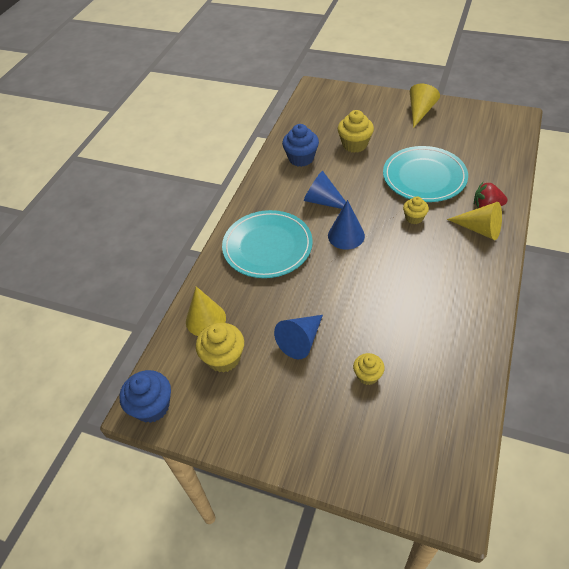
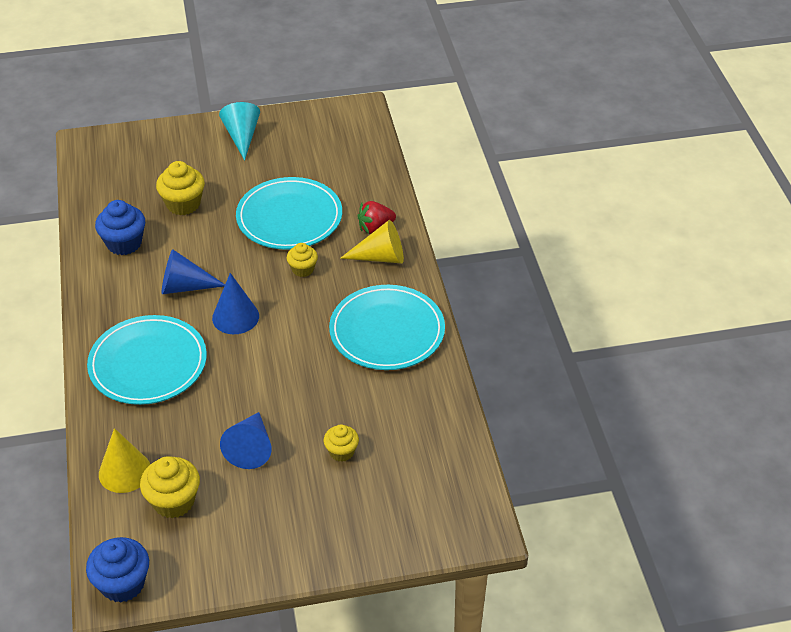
camera: 35 degrees left, 5 degrees down
yellow cone [410,84,440,128] -> turquoise cone [219,102,260,161]
none -> turquoise plate [329,285,445,370]

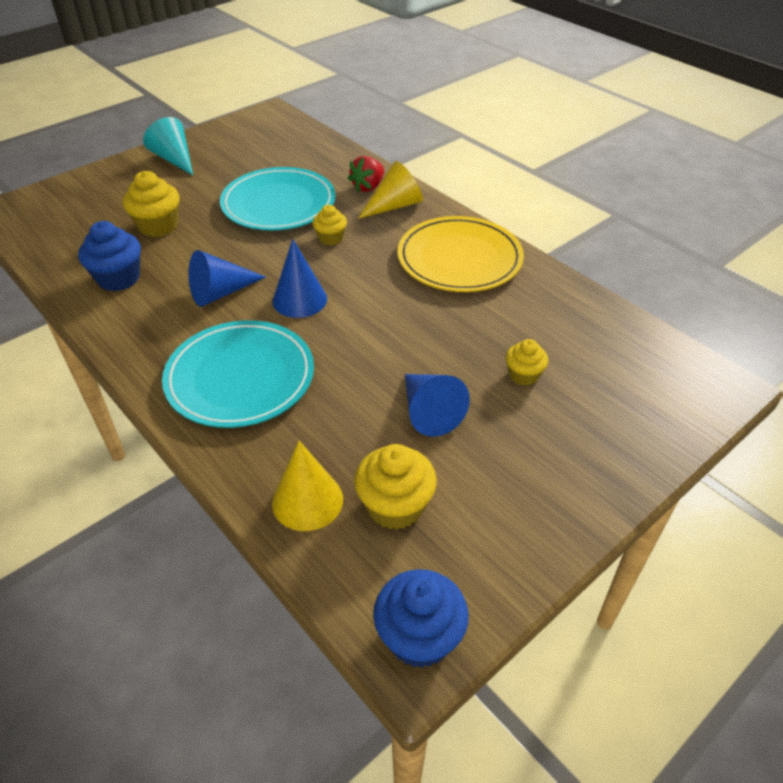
camera: 30 degrees left, 0 degrees up
turquoise plate [329,285,445,370] -> yellow plate [397,216,524,292]

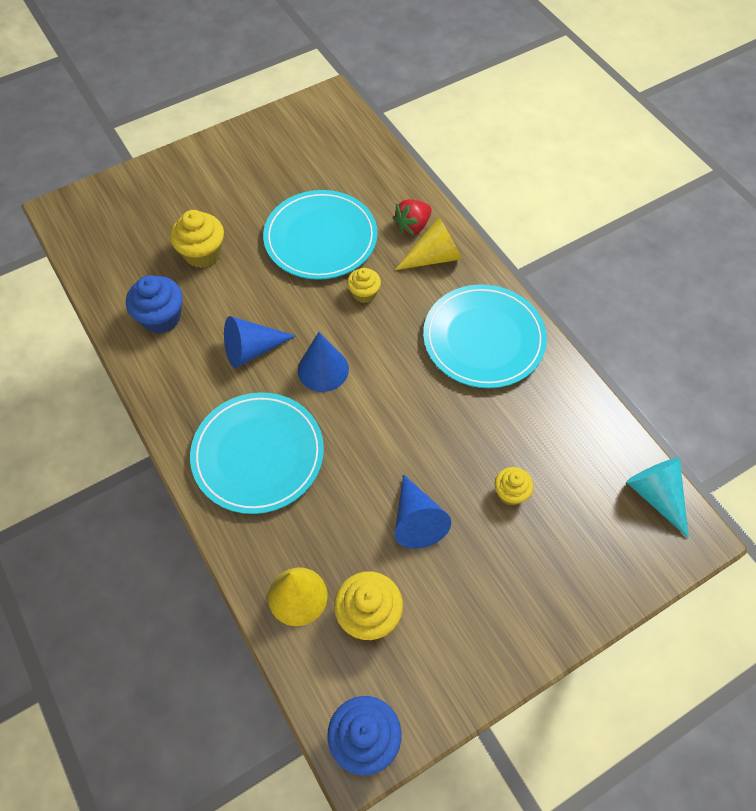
camera: 10 degrees right, 15 degrees up
turquoise cone [143,117,193,175] -> turquoise cone moved to [626,457,689,538]
yellow plate [397,216,524,292] -> turquoise plate [423,284,547,388]

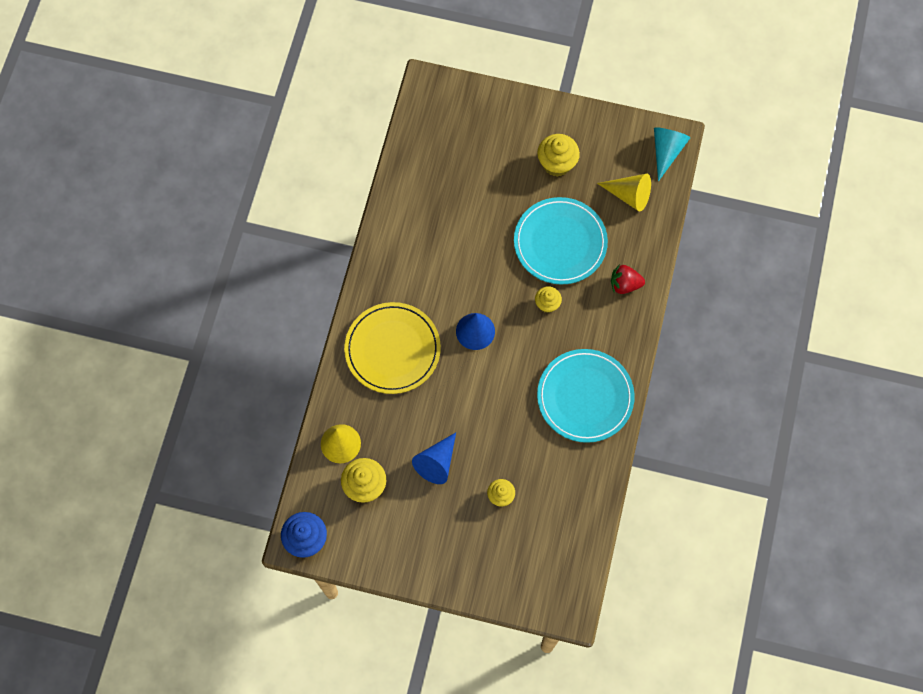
camera: 45 degrees right, 10 degrees up
blue cupcake [126,275,183,334] -> none
yellow cupcake [170,210,224,268] -> yellow cupcake moved to [537,134,580,177]
turquoise plate [190,392,324,514] -> yellow plate [344,302,441,394]
blue cone [224,316,295,368] -> none
yellow cone [395,217,462,270] -> yellow cone moved to [597,174,651,212]
turquoise cone [626,457,689,538] -> turquoise cone moved to [654,127,691,182]

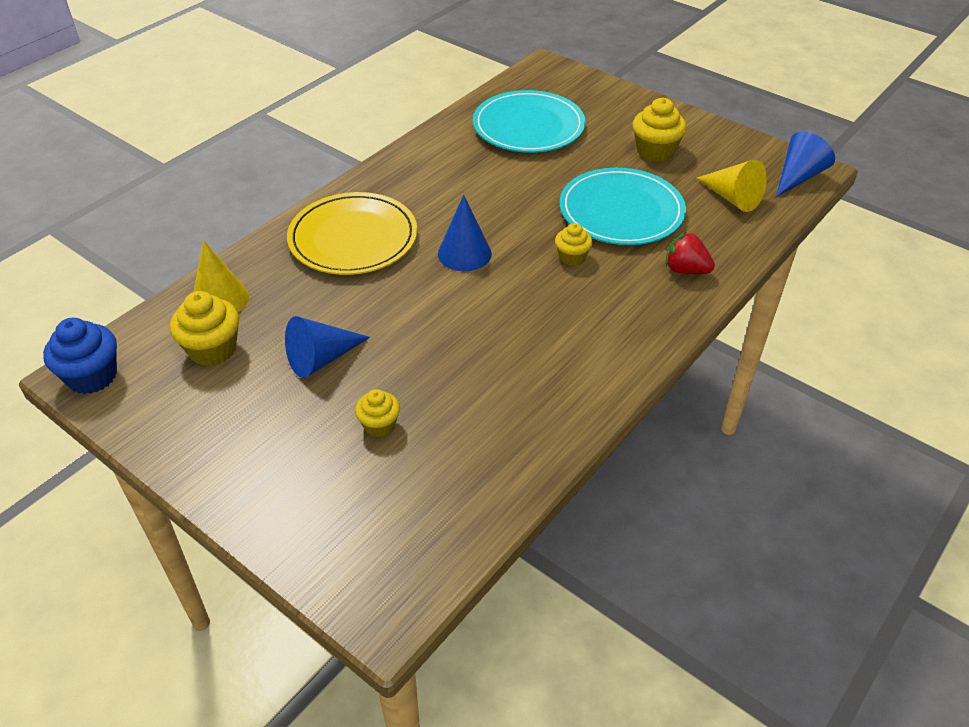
camera: 25 degrees right, 25 degrees down
turquoise plate [537,349,635,443] -> turquoise plate moved to [473,90,586,153]
turquoise cone [654,127,691,182] -> blue cone [776,132,835,197]

